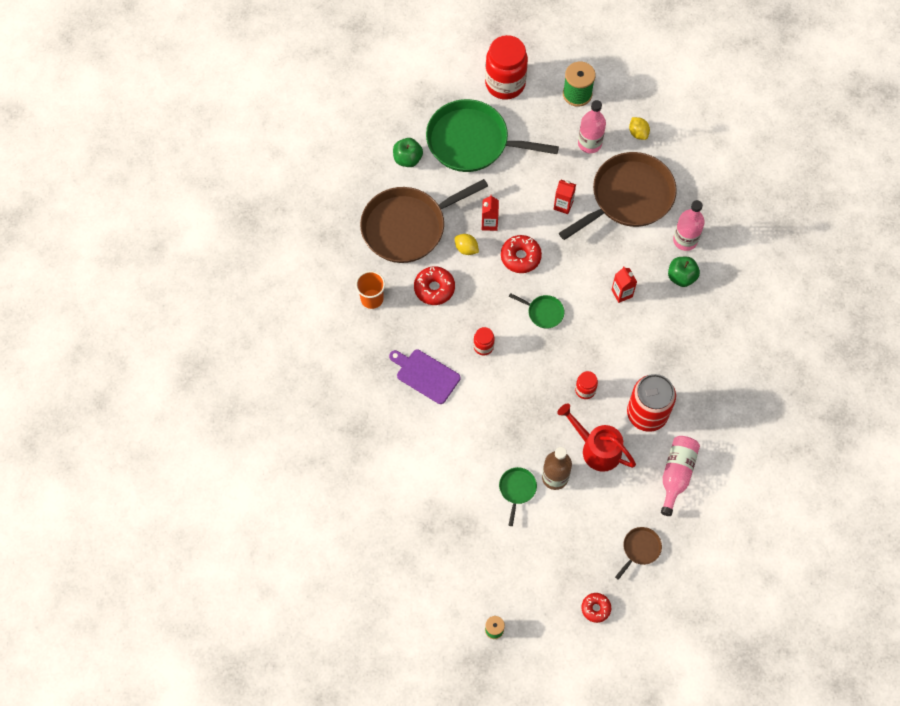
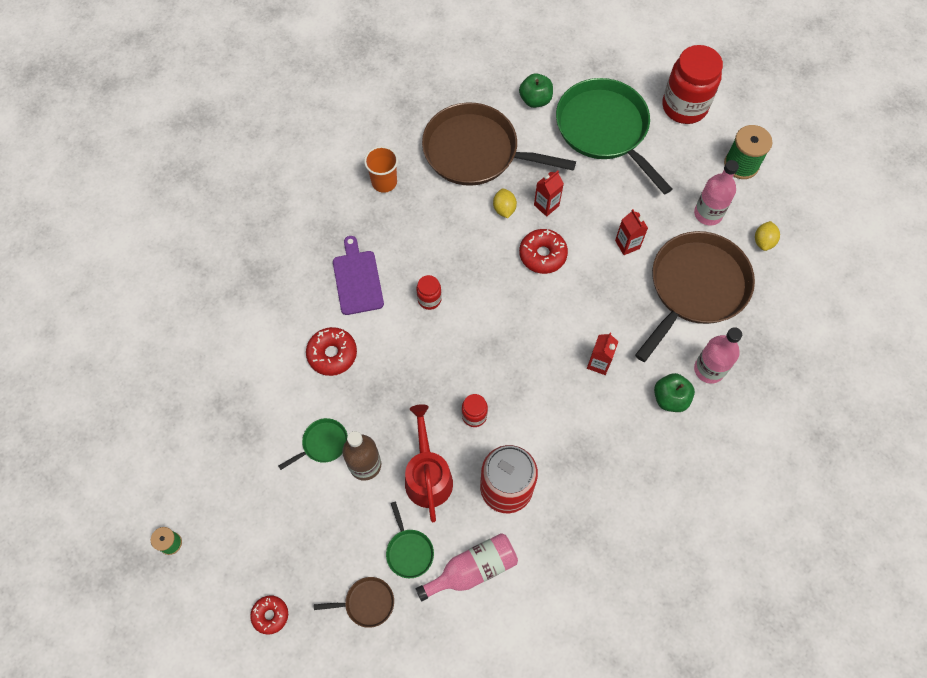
camera: 45 degrees right, 0 degrees up
red donut [414,266,455,305] -> red donut moved to [306,327,357,376]
green pan [509,293,564,329] -> green pan moved to [386,501,434,578]
brown pan [559,152,677,240] -> brown pan turned 60 degrees counterclockwise [635,231,755,362]

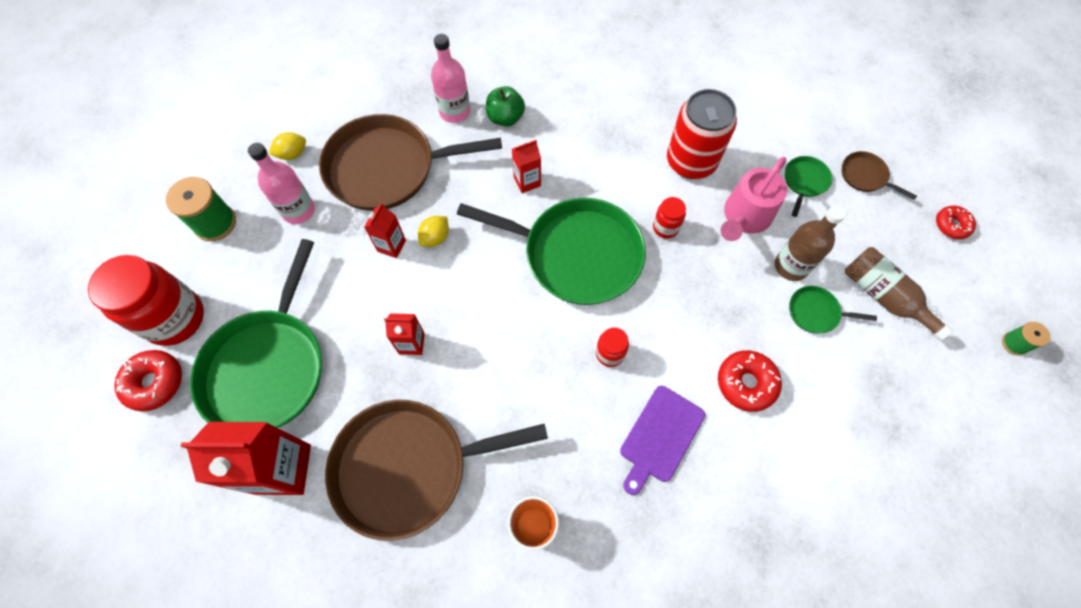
camera: 135 degrees left, 0 degrees up
red watering can [405,404,453,522] -> pink watering can [721,157,787,241]
pink bottle [415,533,518,601] -> none
brown pan [422,102,576,186] -> brown pan turned 105 degrees clockwise [325,399,548,541]
yellow lemon [493,189,517,218] -> yellow lemon moved to [418,216,449,247]
green apple [519,73,553,108] -> red carton [180,422,311,495]
red donut [519,229,568,274] -> red donut moved to [114,350,182,412]
none -> green pan [457,198,646,305]
none -> brown bottle [845,247,953,340]

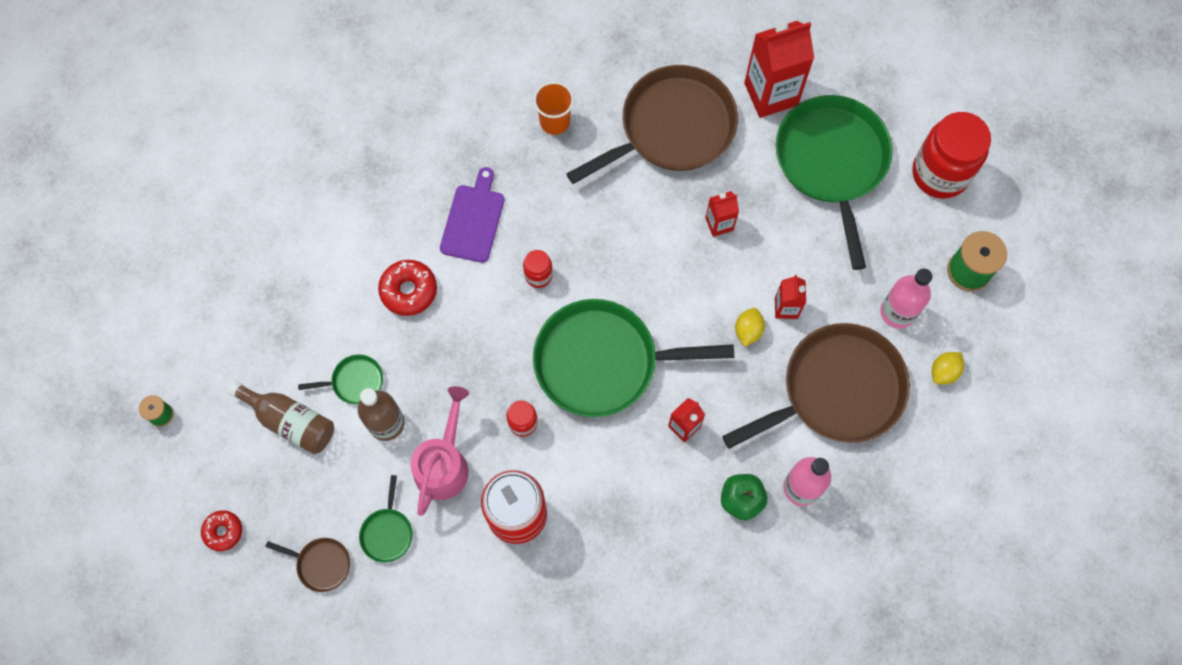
camera: 160 degrees right, 5 degrees up
red donut [114,350,182,412] -> none

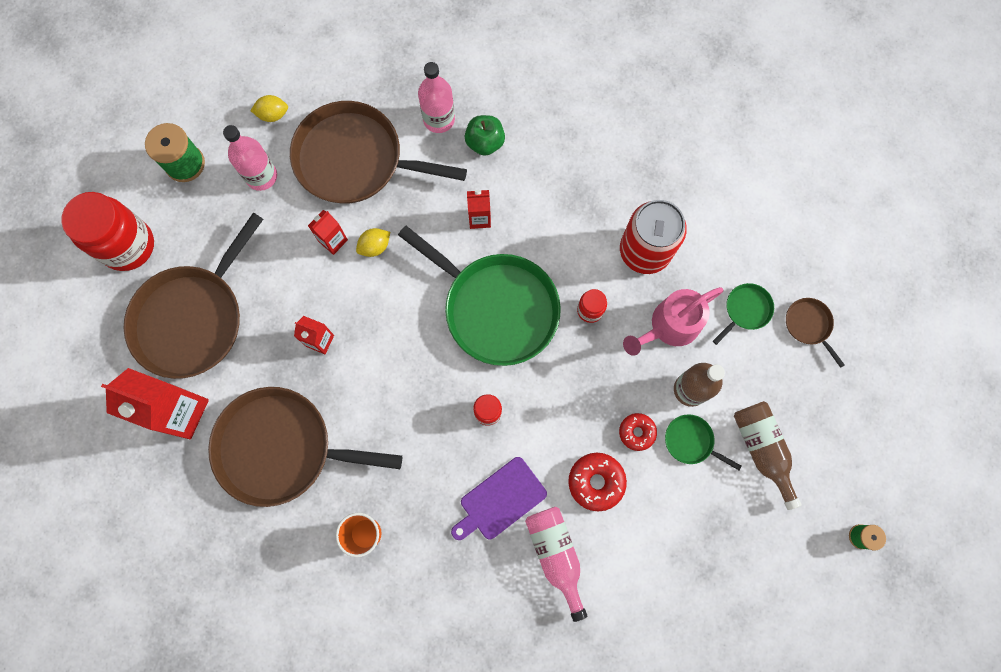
camera: 140 degrees left, 5 degrees up
red donut [201,510,242,551] -> red donut moved to [619,413,657,451]
green pan [776,95,893,270] -> brown pan [124,213,263,379]
none -> pink bottle [525,507,587,622]

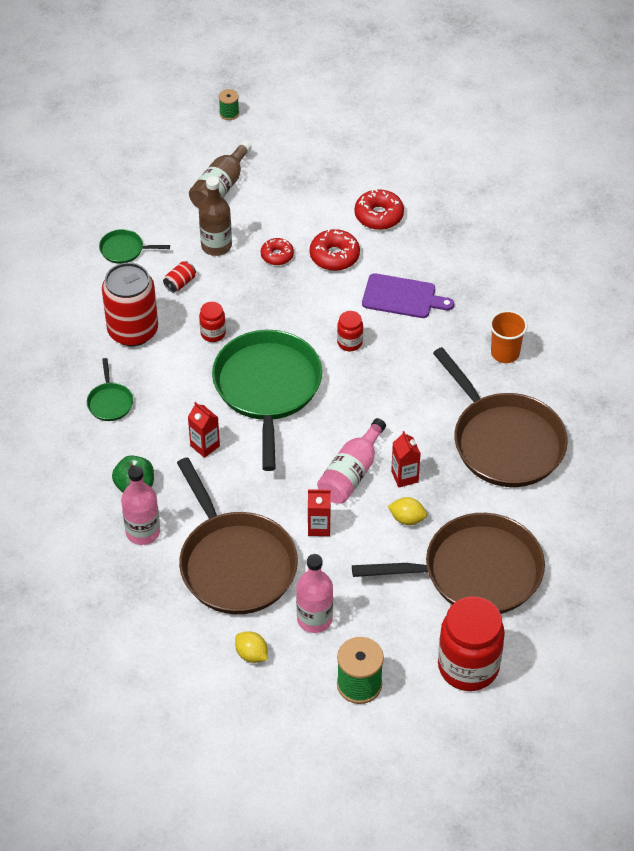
camera: 130 degrees left, 25 degrees down
red carton [101,368,209,439] -> none
yellow lemon [356,228,390,257] -> yellow lemon moved to [388,497,427,525]
pink bottle [525,507,587,622] -> pink bottle moved to [317,418,386,503]
pink watering can [623,287,724,356] -> red can [163,261,196,293]
green pan [665,414,742,470] -> green pan moved to [87,358,133,421]
brown pan [786,298,845,368] -> none
none -> red donut [355,189,404,230]

